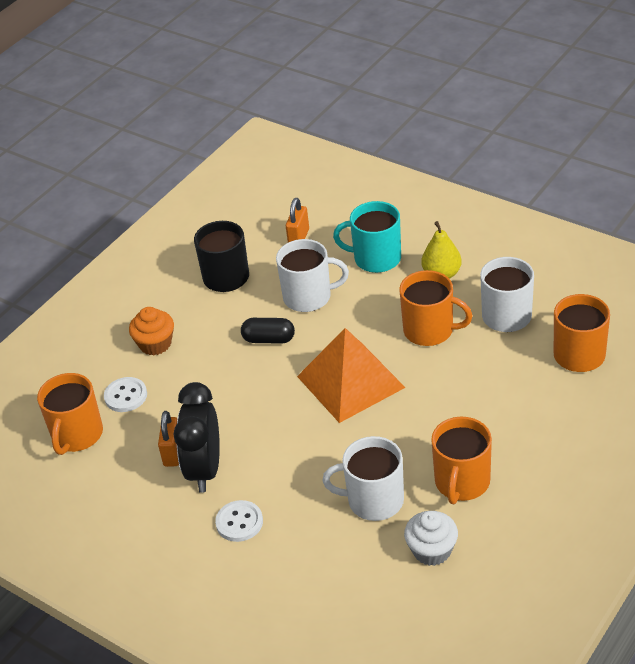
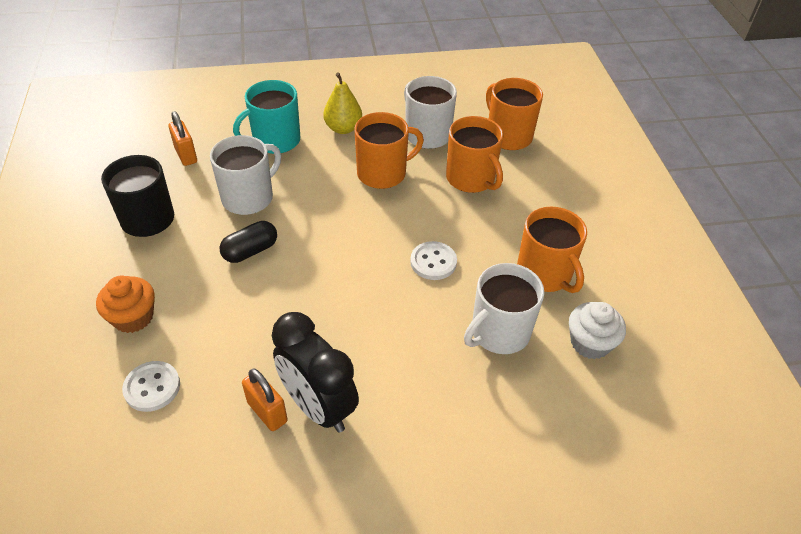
camera: 50 degrees left, 5 degrees up
orange mug [37,373,103,455] -> orange mug moved to [446,116,504,193]
white button [215,500,263,542] -> white button moved to [410,241,457,280]
orange pyramid [297,328,406,423] -> none

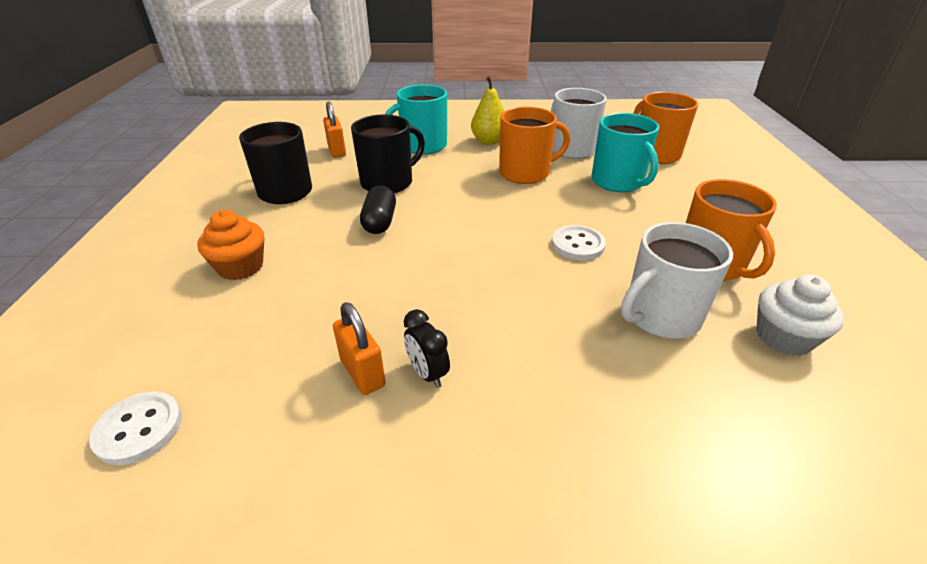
camera: 10 degrees right, 10 degrees down
white button [122,361,180,412] -> white button moved to [89,391,182,465]
white mug [210,135,281,215] -> black mug [351,114,425,193]
black capsule [220,221,277,263] -> black capsule turned 60 degrees counterclockwise [360,186,396,234]
black clock [272,312,359,433] -> black clock [404,309,450,388], size x0.47
orange mug [446,116,504,193] -> turquoise mug [592,113,659,192]

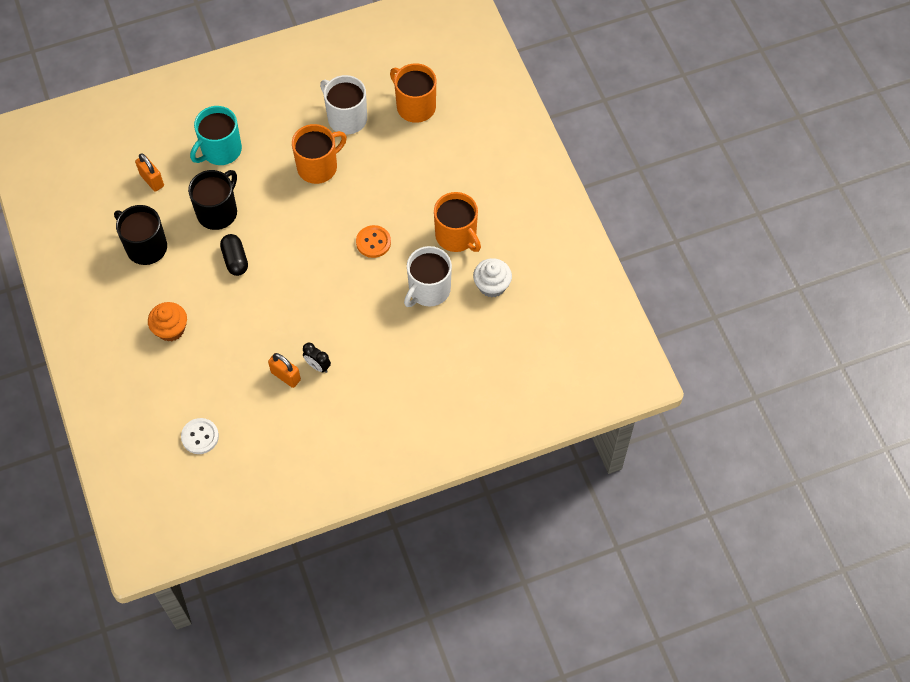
camera: 20 degrees left, 25 degrees up
yellow pear [471,76,504,145] -> none
white button [551,225,606,260] -> orange button [356,225,391,258]
turquoise mug [592,113,659,192] -> none

